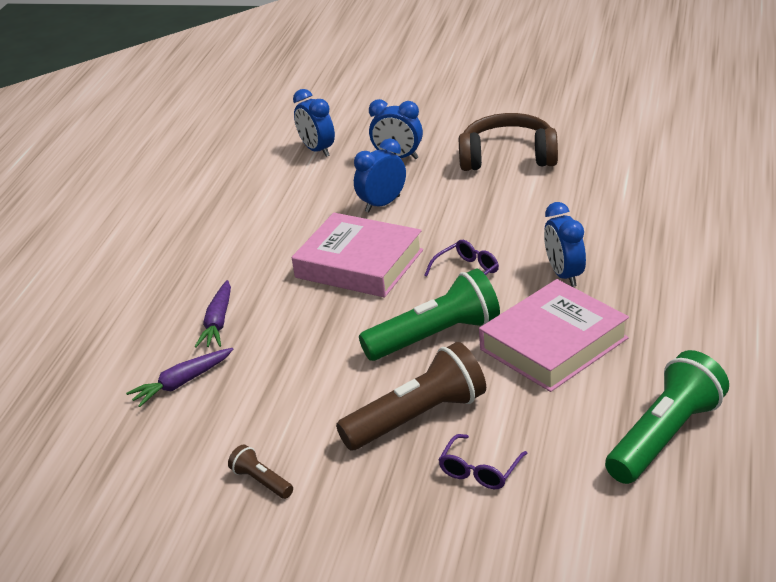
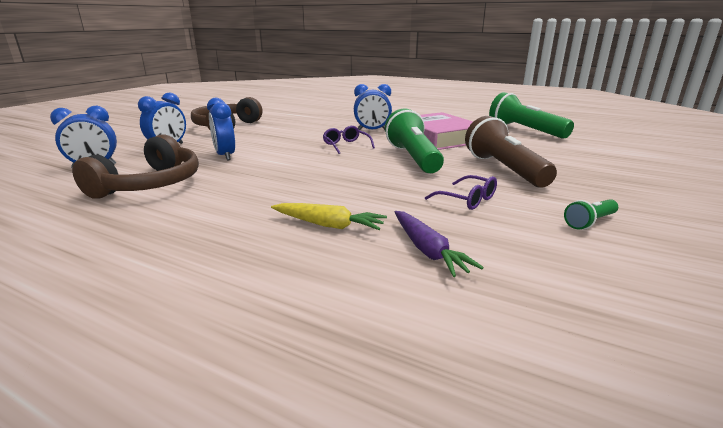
camera: 80 degrees left, 10 degrees down
purple carrot [195,280,231,348] -> yellow carrot [271,203,387,230]
brown flashlight [228,445,293,499] -> green flashlight [564,199,618,230]
pink book [292,213,423,297] -> none
purple glasses [438,434,528,489] -> purple glasses moved to [425,175,497,210]
none -> brown headphones [72,134,199,199]

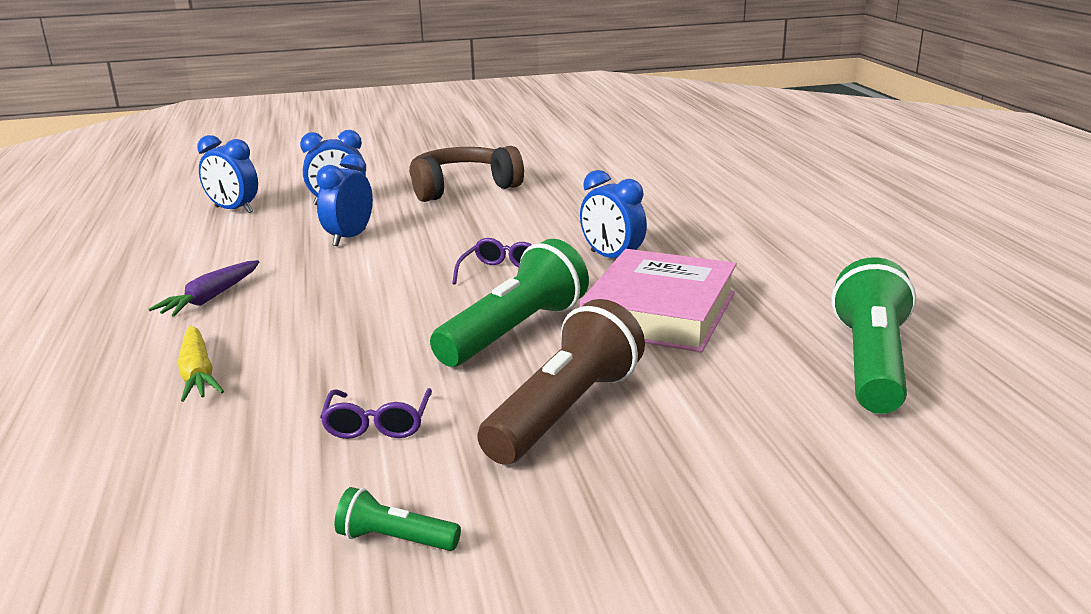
camera: 50 degrees right, 0 degrees up
brown headphones [72,134,199,199] -> none
purple carrot [395,211,484,277] -> purple carrot moved to [148,260,260,316]

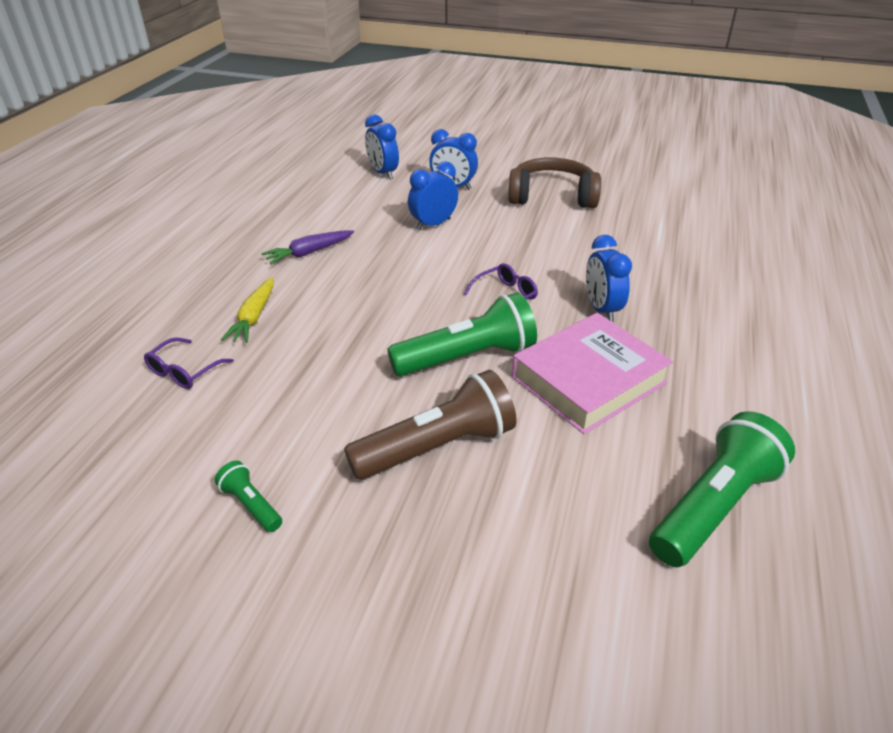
camera: 30 degrees right, 15 degrees up
purple glasses [320,388,432,439] -> purple glasses moved to [144,337,234,389]

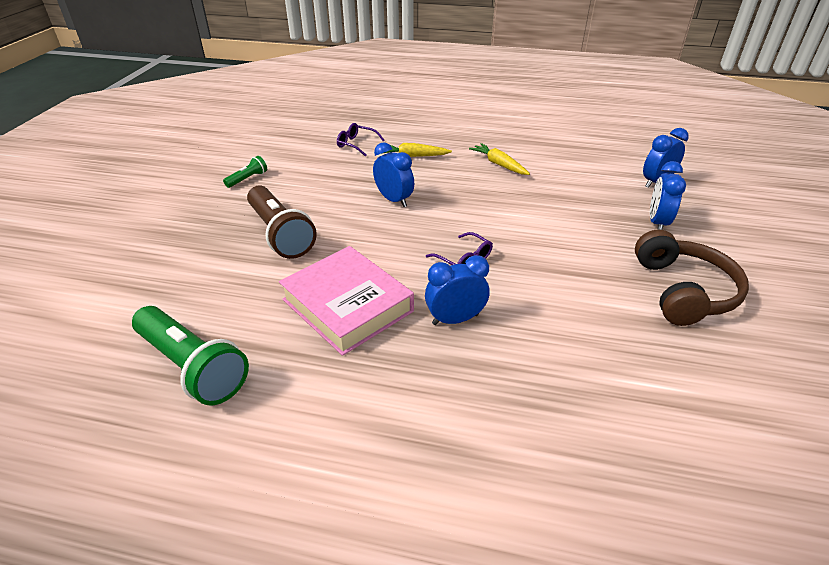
camera: 85 degrees right, 0 degrees up
purple carrot [261,230,354,265] -> yellow carrot [469,143,530,175]
green flashlight [387,292,537,376] -> none
blue clock [408,161,458,230] -> blue clock moved to [373,142,414,207]

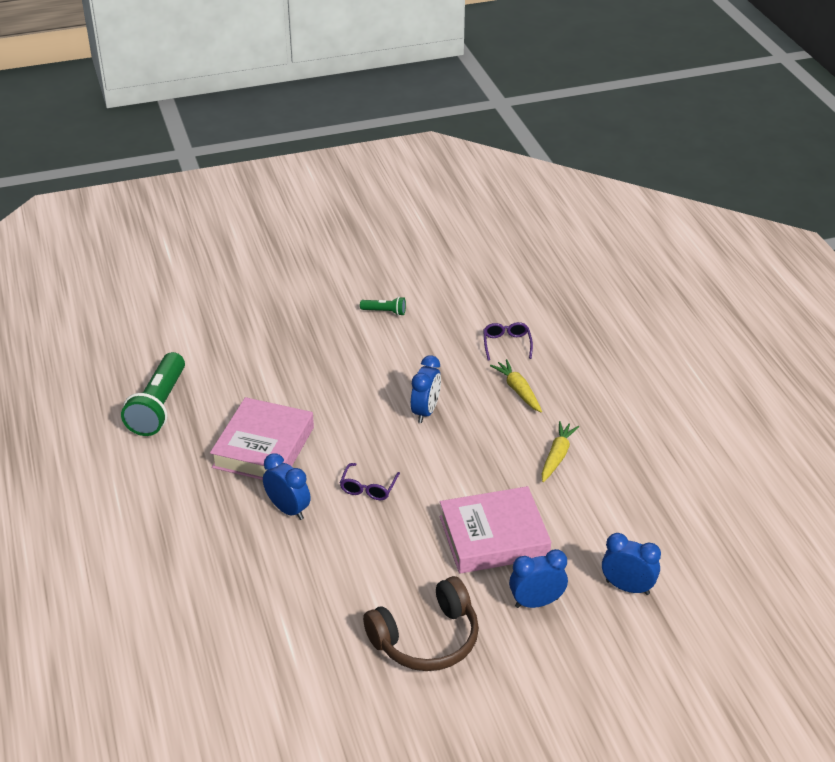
camera: 60 degrees right, 0 degrees up
brown flashlight [247,186,317,259] -> none
none -> pink book [440,486,551,574]

